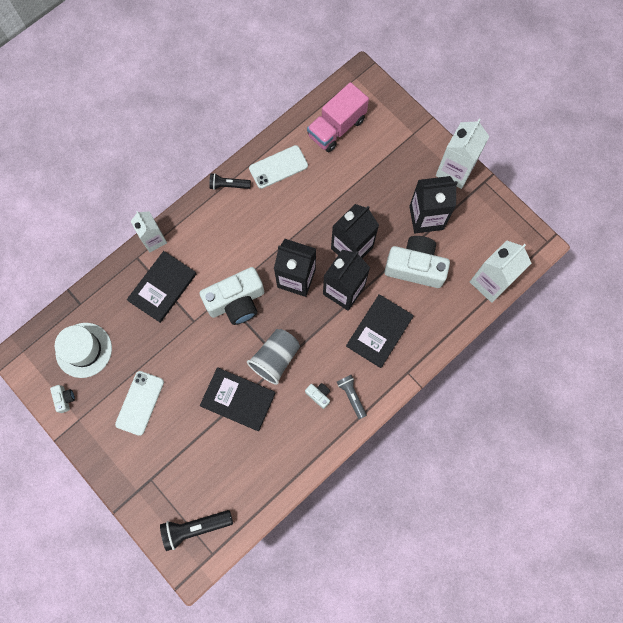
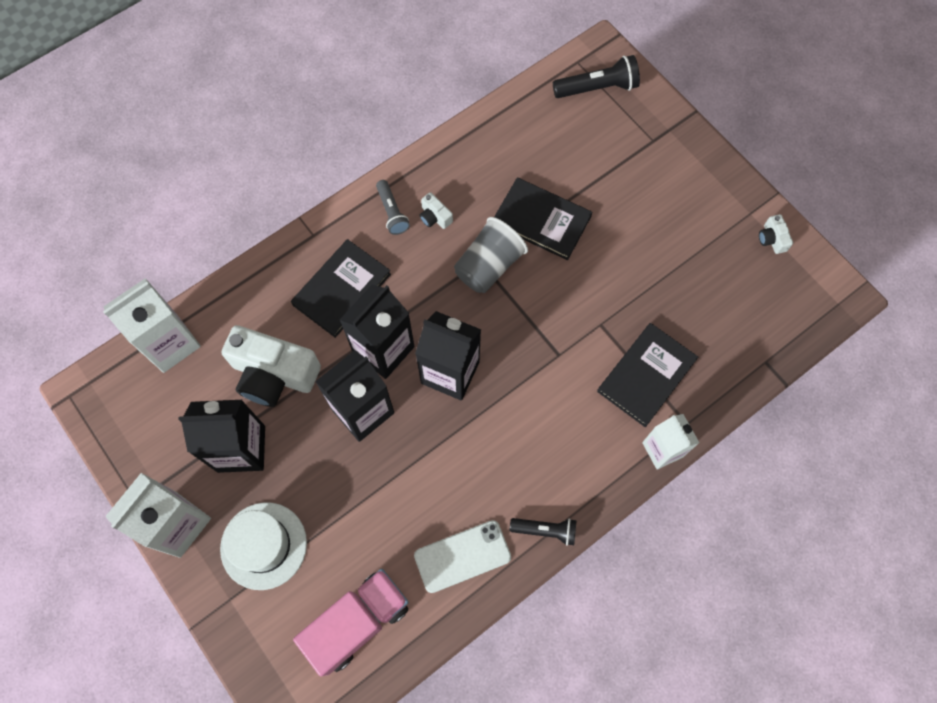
camera: 175 degrees left, 5 degrees down
white hat [55,323,112,378] -> white hat moved to [220,502,307,590]
white phone [115,371,164,436] -> none
white camera [199,267,264,325] -> none

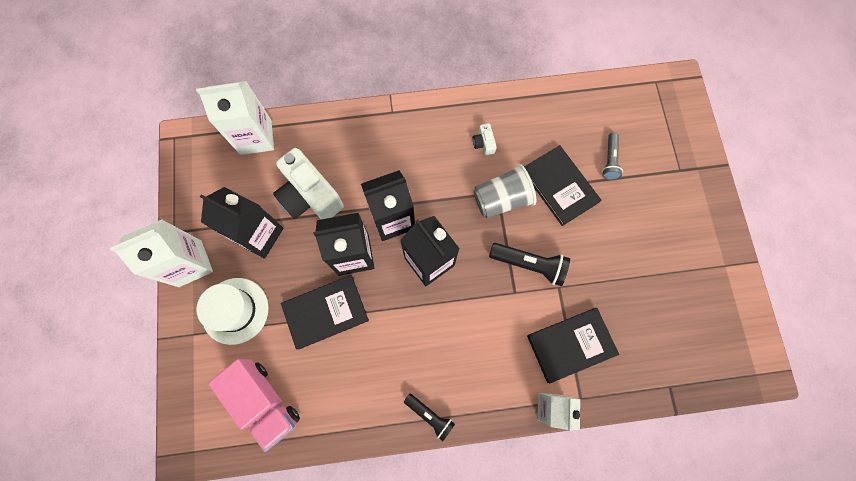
camera: 30 degrees right, 5 degrees up
black book [291,239,391,338] -> black book moved to [281,275,369,350]
pink truck [293,569,409,676] -> pink truck turned 60 degrees clockwise [208,359,300,452]
grey flashlight [376,180,410,235] -> grey flashlight moved to [602,132,623,180]
white phone [414,520,511,593] -> none
black flashlight [553,55,640,98] -> black flashlight moved to [489,243,570,286]
white camera [759,214,793,254] -> none

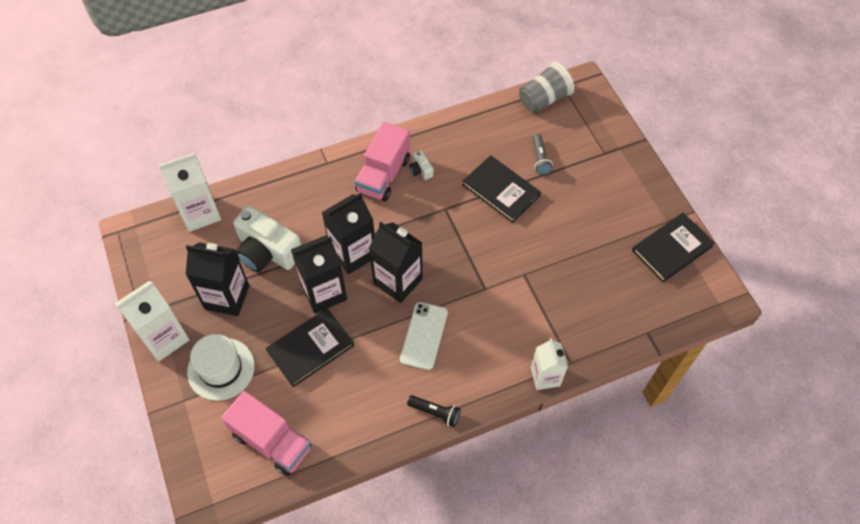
camera: 15 degrees left, 15 degrees down
grey cup [473,164,536,218] -> grey cup moved to [519,62,574,113]
black flashlight [489,243,570,286] -> none
black book [527,308,619,384] -> black book moved to [632,213,715,282]
none -> pink truck [355,122,410,201]
none -> white phone [400,302,448,370]

